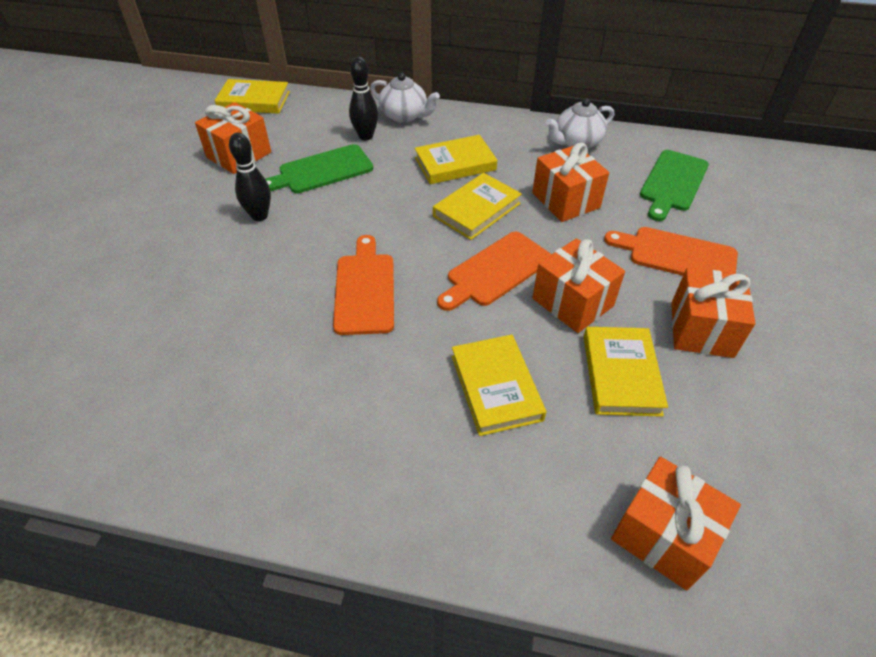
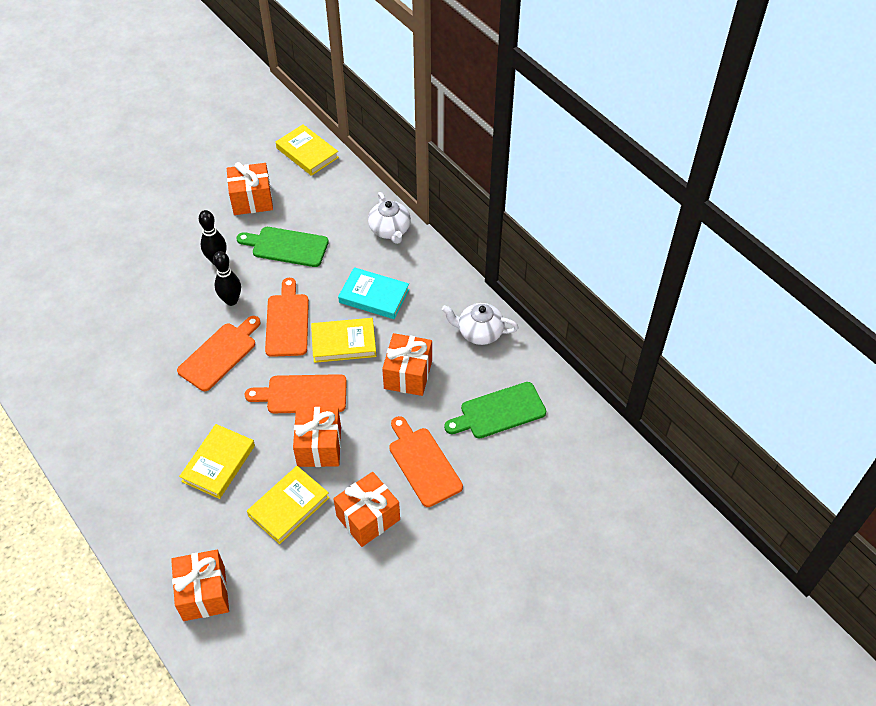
camera: 40 degrees right, 5 degrees up
black bowling pin [349,57,378,140] -> black bowling pin moved to [213,251,241,306]
yellow book [415,135,497,184] -> turquoise book [338,267,409,319]
none -> orange cutting board [265,278,309,357]

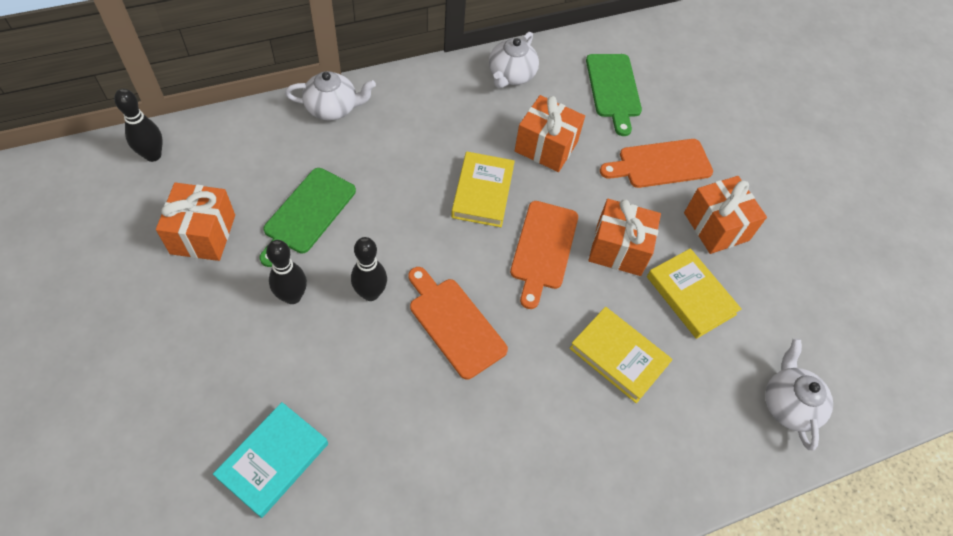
camera: 80 degrees left, 5 degrees up
orange gift [171,550,229,621] -> white teapot [765,339,833,450]
orange cutting board [265,278,309,357] -> none
yellow book [276,124,339,176] -> black bowling pin [114,89,163,162]
turquoise book [338,267,409,319] -> turquoise book moved to [213,402,328,518]

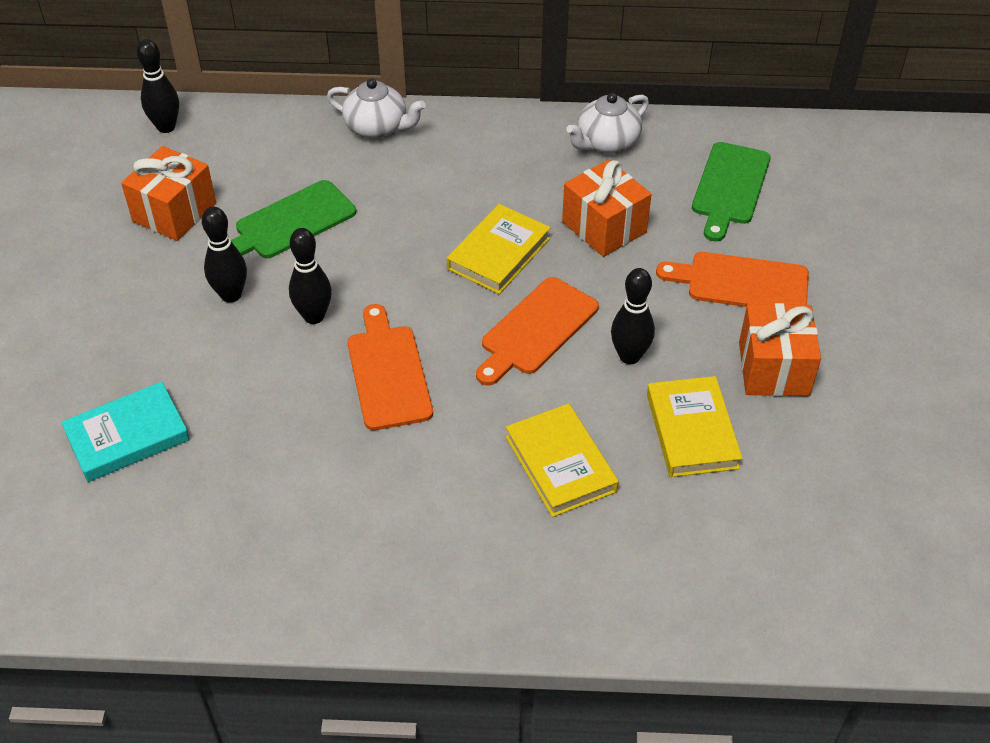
camera: 30 degrees right, 10 degrees down
orange gift [589,199,661,276] -> black bowling pin [611,268,655,364]
white teapot [765,339,833,450] -> none

